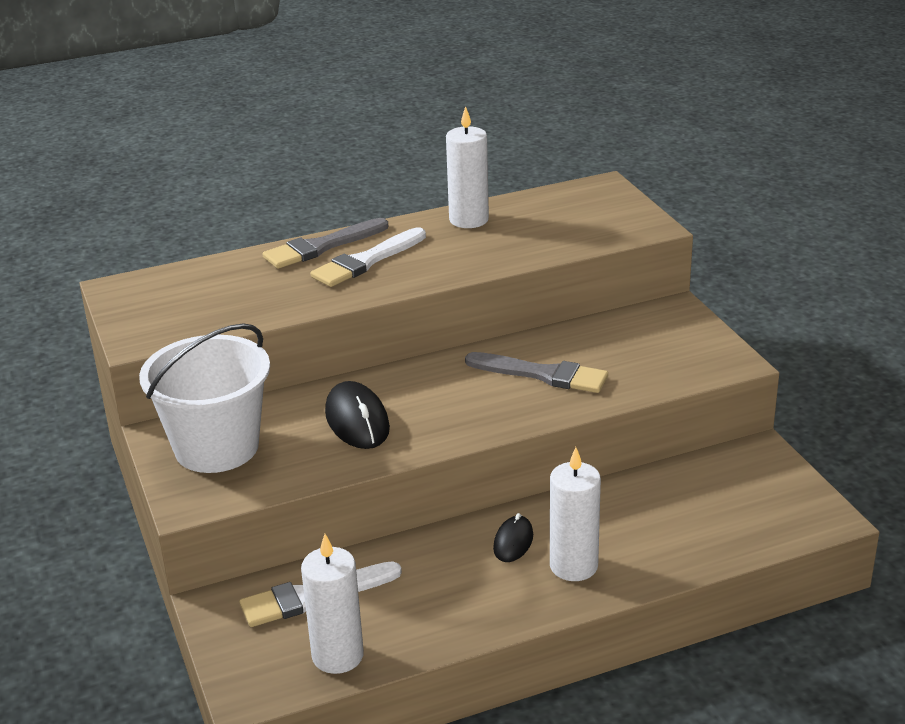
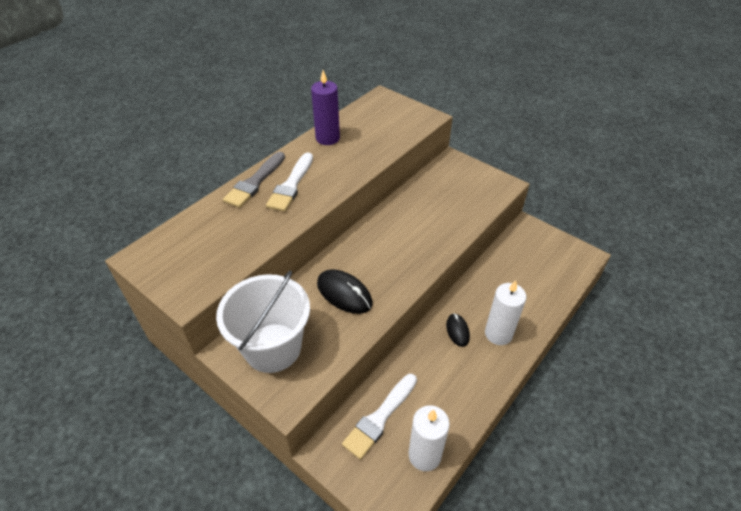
camera: 30 degrees left, 15 degrees up
white candle [446,106,489,228] -> purple candle [311,70,340,145]
grey brush [465,352,608,393] -> none

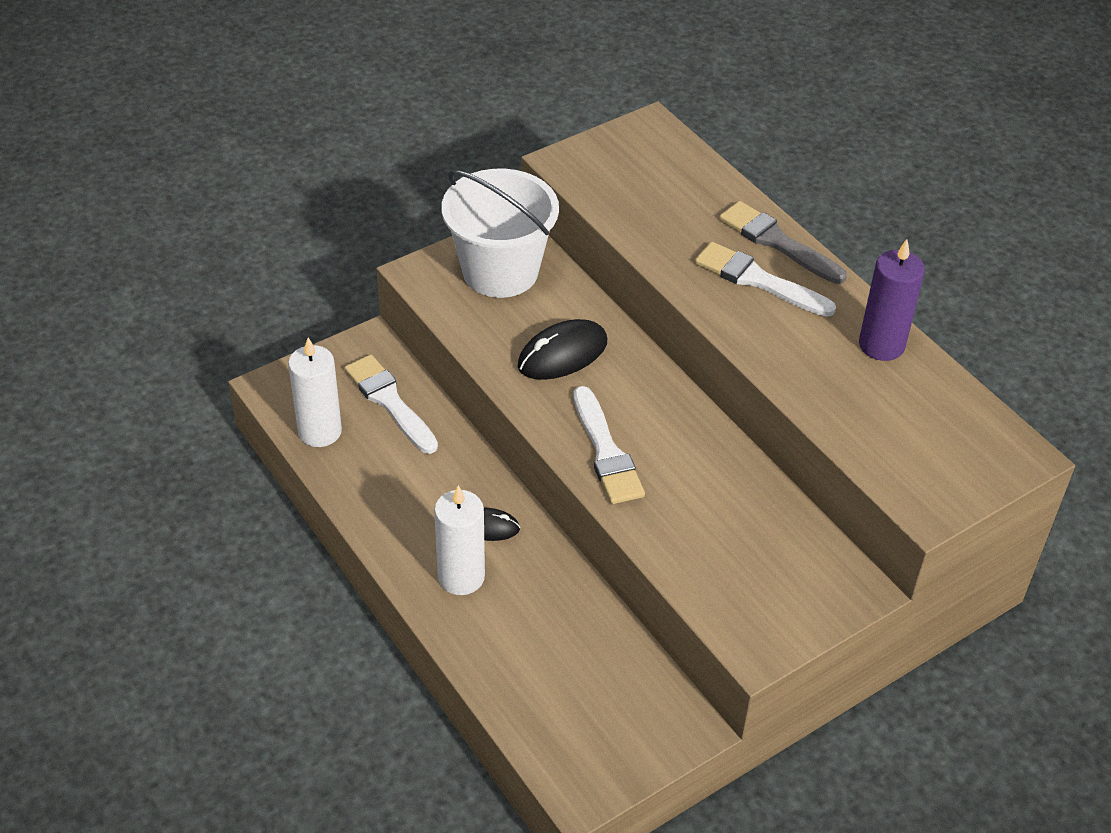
camera: 105 degrees right, 0 degrees up
none -> white brush [573,386,645,504]

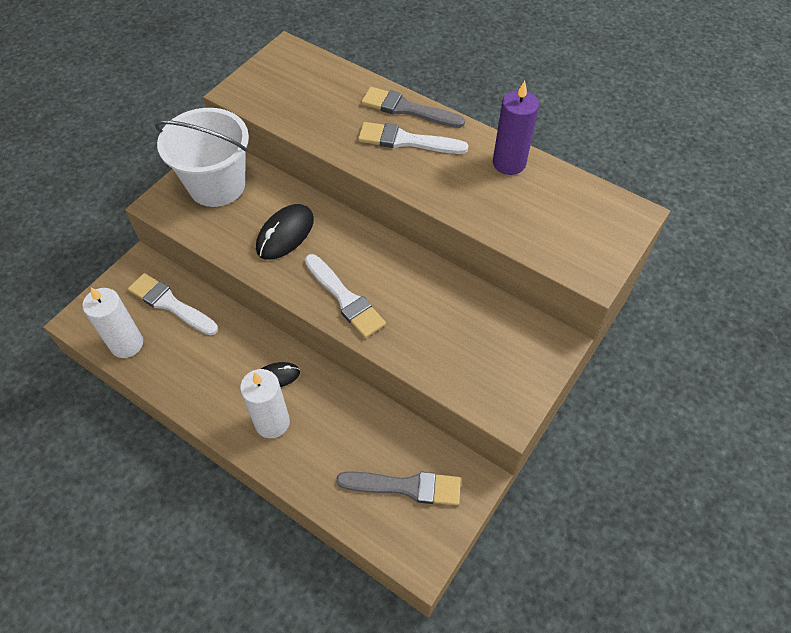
camera: 20 degrees left, 10 degrees up
none -> grey brush [336,471,461,505]

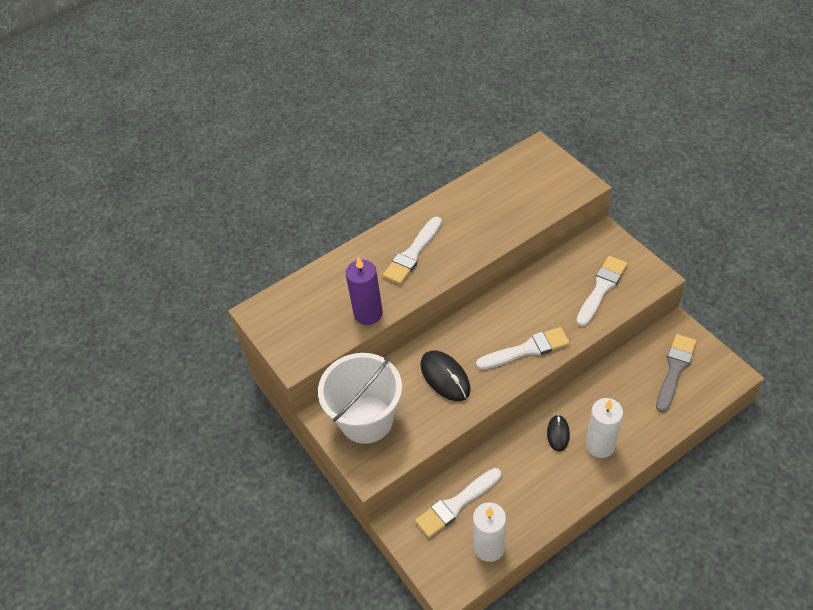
camera: 65 degrees left, 5 degrees down
grey brush [361,87,465,128] -> none
purple candle [493,81,539,175] -> purple candle moved to [346,257,383,325]
none -> white brush [576,256,628,326]

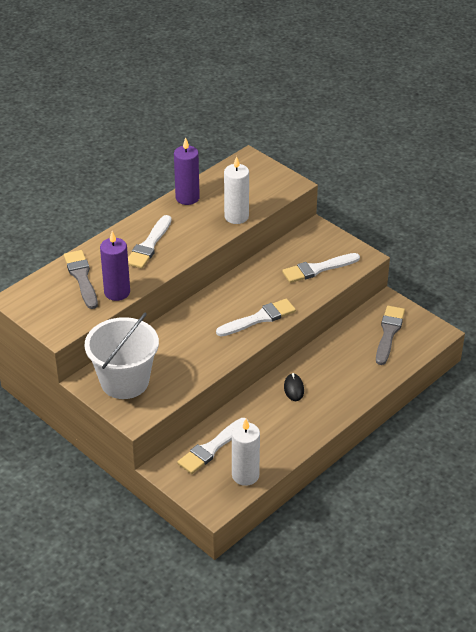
camera: 15 degrees left, 10 degrees down
black mouse [421,350,471,401] -> none
white brush [576,256,628,326] -> white brush turned 135 degrees counterclockwise [282,253,360,283]
white candle [586,398,623,458] -> white candle moved to [224,156,249,224]
none -> grey brush [64,250,98,309]
none -> purple candle [174,138,200,205]

